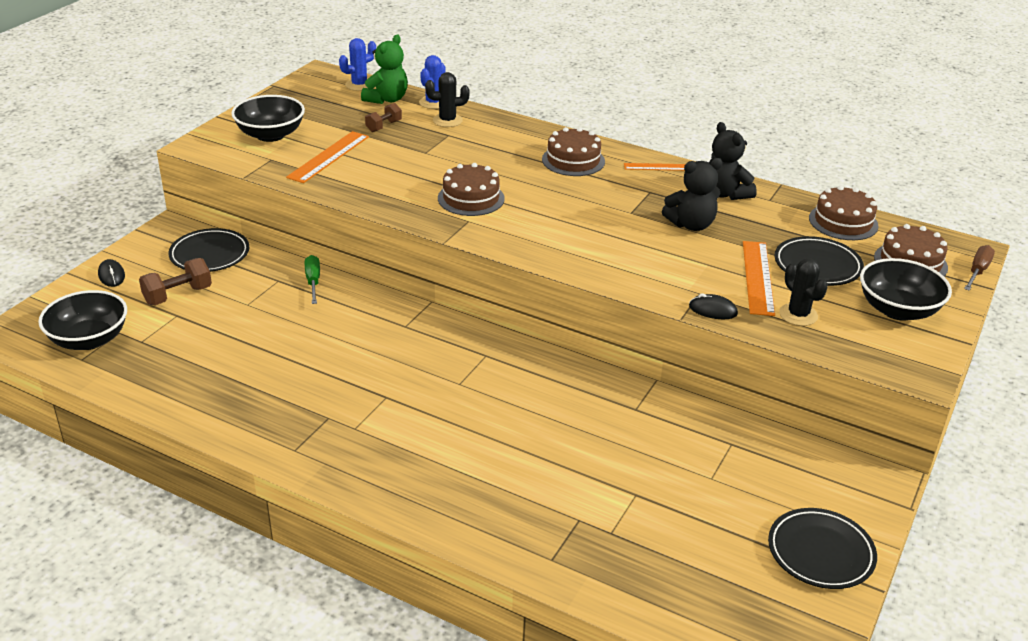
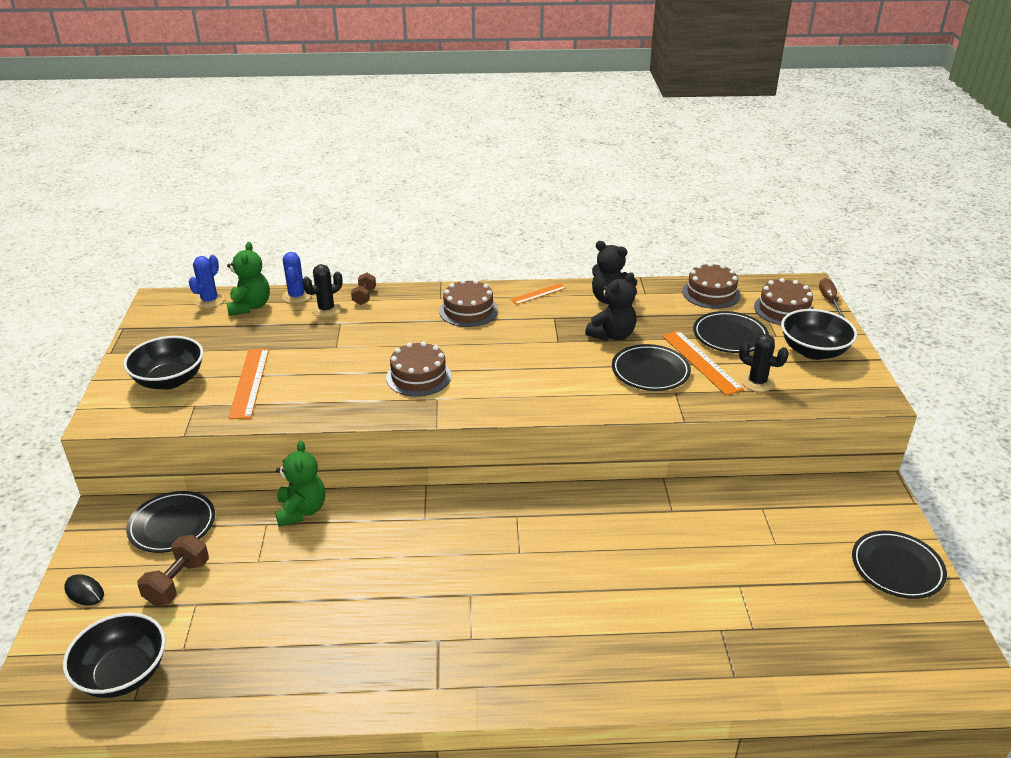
camera: 30 degrees left, 0 degrees up
green screwdriver [305,255,320,304] -> green teddy bear [275,441,325,527]
brown dumbbell [365,103,402,132] -> brown dumbbell moved to [351,273,376,305]
black mouse [689,293,738,319] -> none
none -> black plate [612,344,691,391]

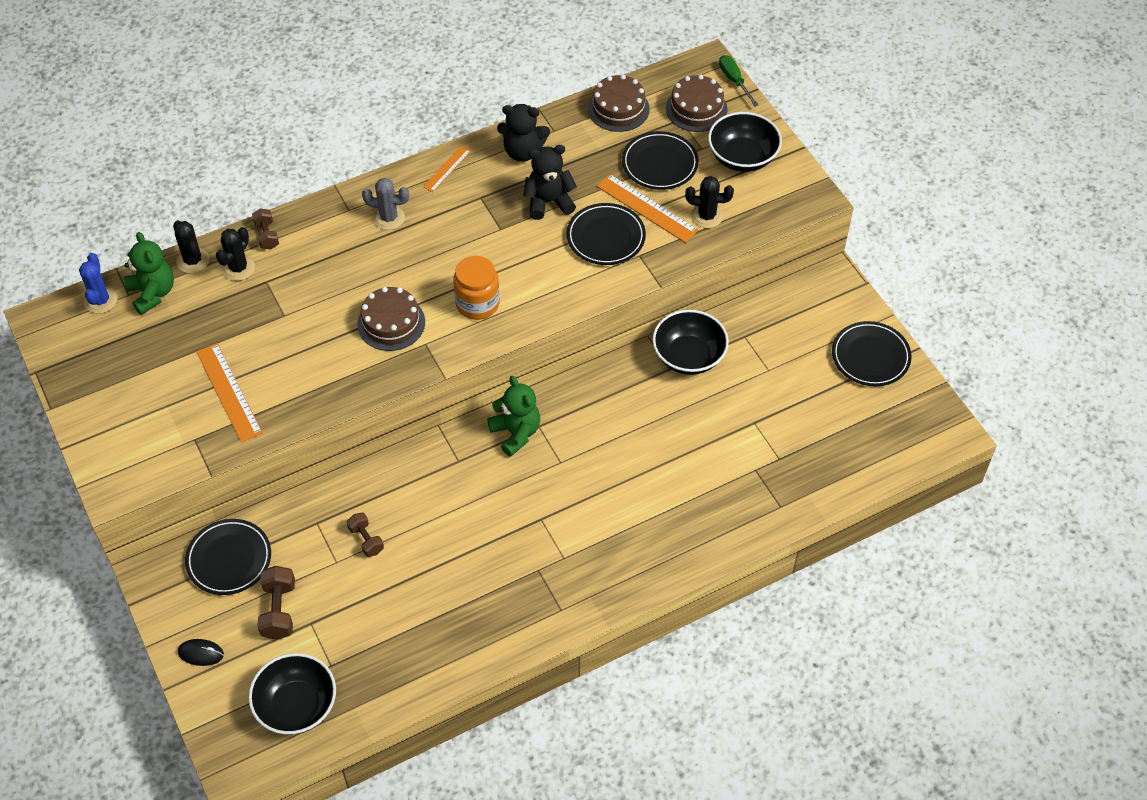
camera: 25 degrees left, 20 degrees up
black bowl [123,336,203,390] -> black bowl moved to [652,310,729,375]
green teddy bear [275,441,325,527] -> green teddy bear moved to [487,376,540,457]
blue cactus [282,252,311,304] -> black cactus [173,221,210,273]
brown cake [439,280,498,327] -> grey cactus [362,178,409,230]
black teddy bear [585,273,637,341] -> black teddy bear turned 120 degrees counterclockwise [523,145,577,220]
brown screwdriver [819,278,845,318] -> green screwdriver [719,55,758,106]
none -> brown dumbbell [347,513,384,557]
none -> orange jar [453,256,500,320]

